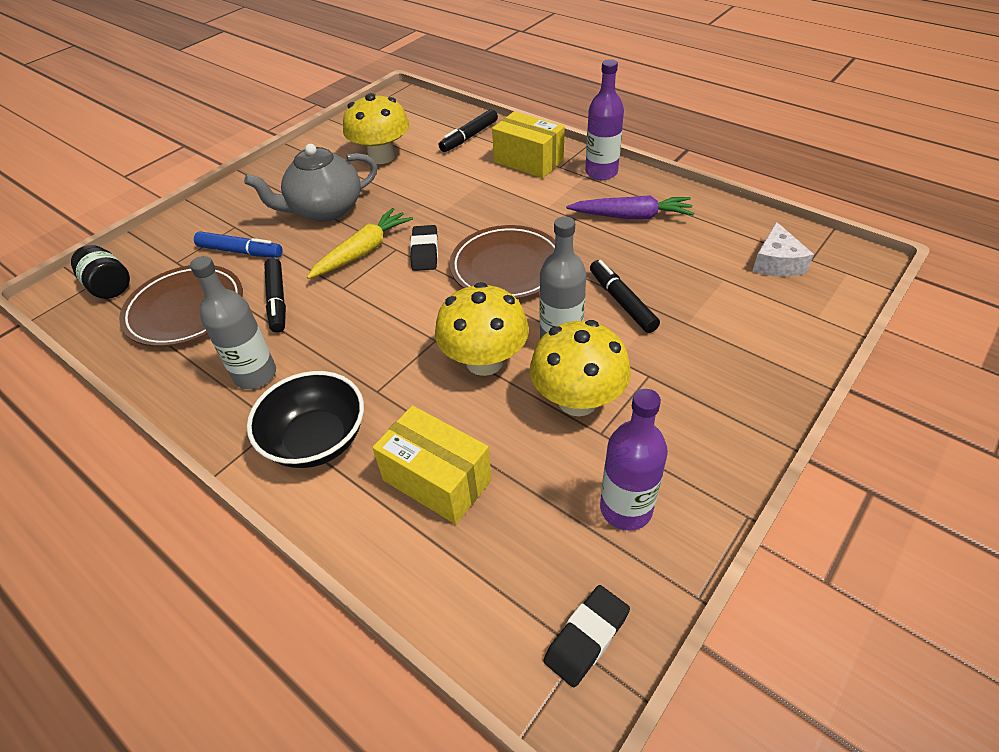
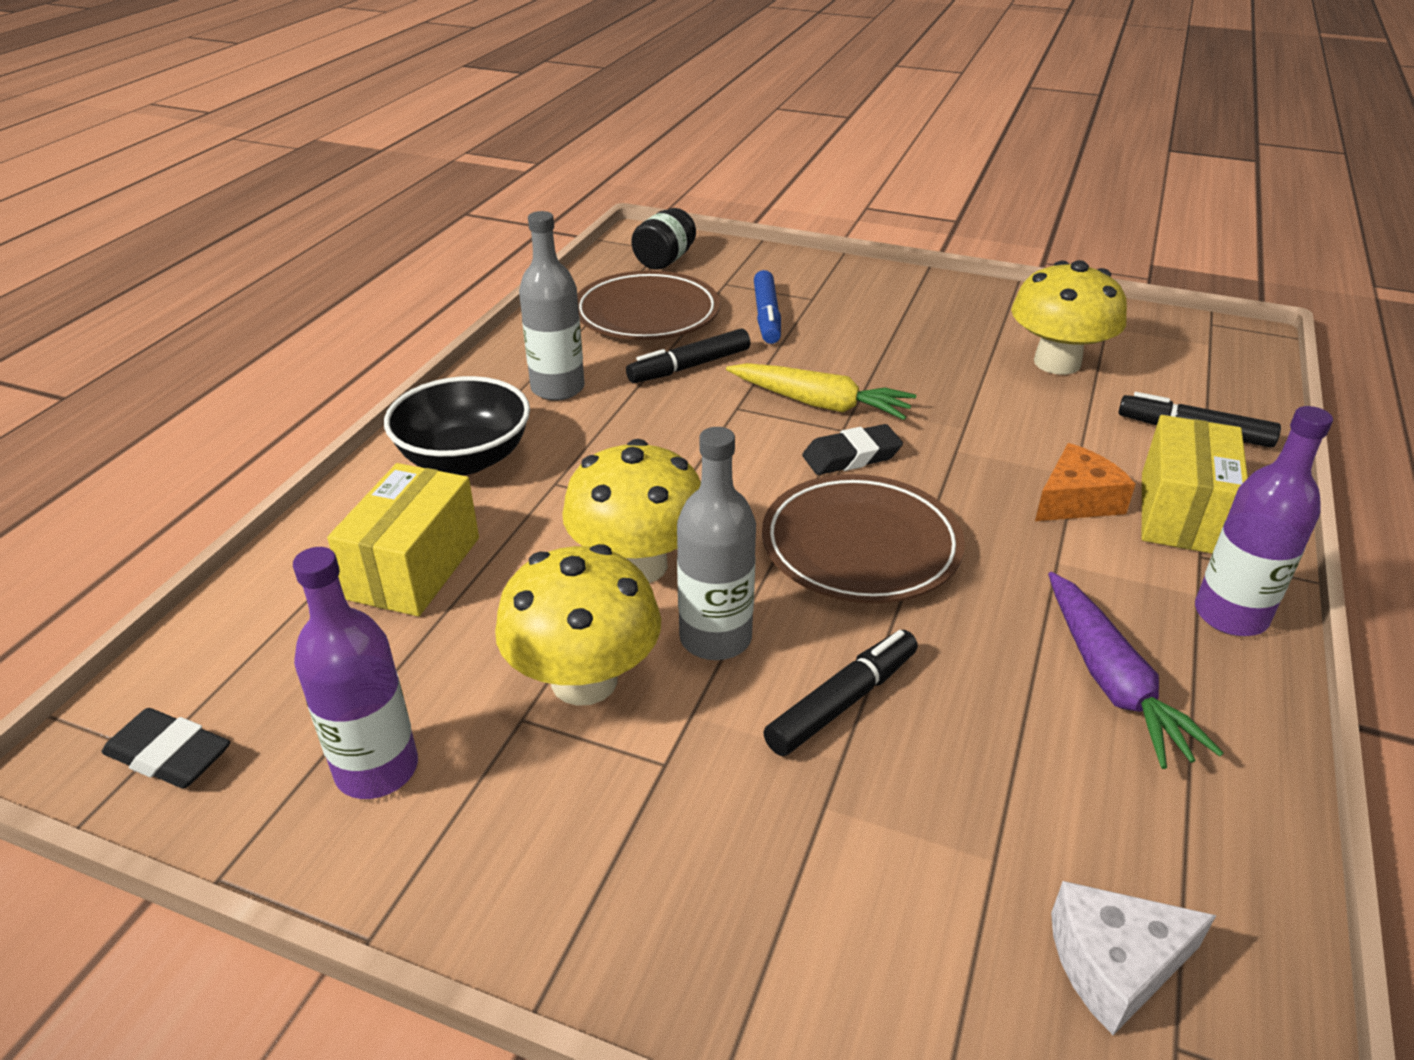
camera: 70 degrees right, 10 degrees down
grey teapot [244,144,377,222] -> none
none -> orange cheese [1035,443,1135,521]

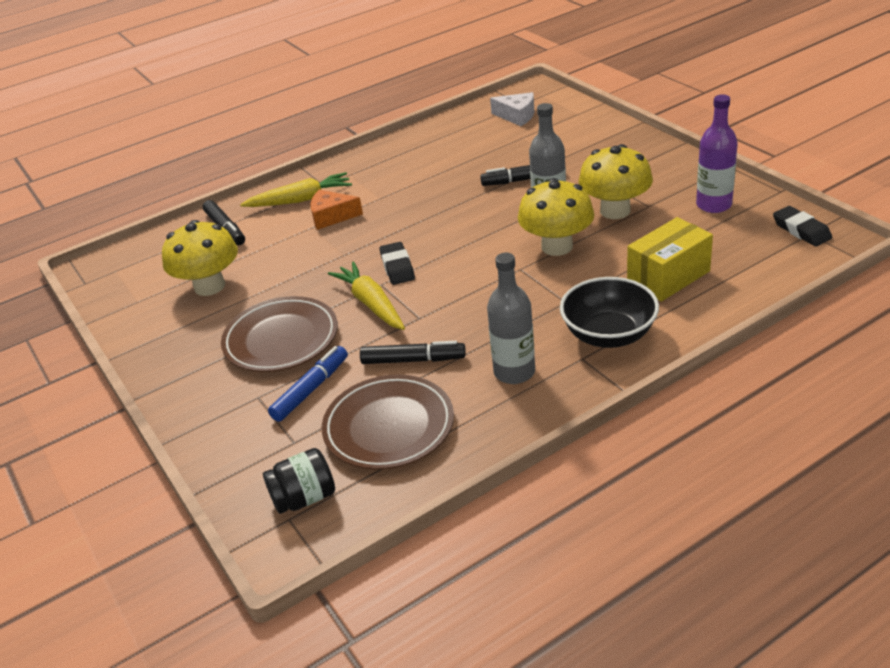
camera: 140 degrees left, 0 degrees up
brown plate [762,474,965,603] -> brown plate moved to [221,296,338,372]
black eraser [802,424,903,475] -> black eraser turned 60 degrees clockwise [380,242,415,285]
purple carrot [1048,572,1224,769] -> none
yellow box [1142,415,1248,554] -> yellow carrot [240,172,352,207]
purple bottle [1195,406,1333,636] -> none

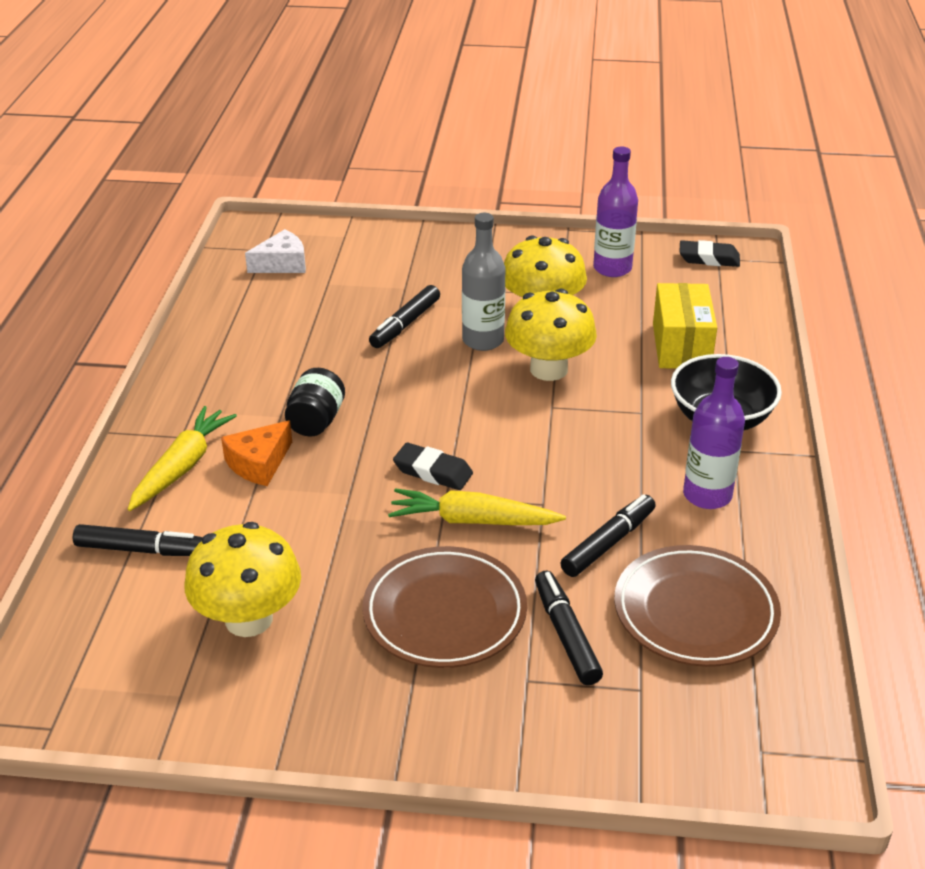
camera: 55 degrees left, 0 degrees up
black jar [263,448,335,514] -> black jar moved to [285,368,345,437]
blue marker [268,346,348,422] -> black marker [535,571,603,685]
grey bottle [487,253,535,384] -> purple bottle [683,357,745,509]

